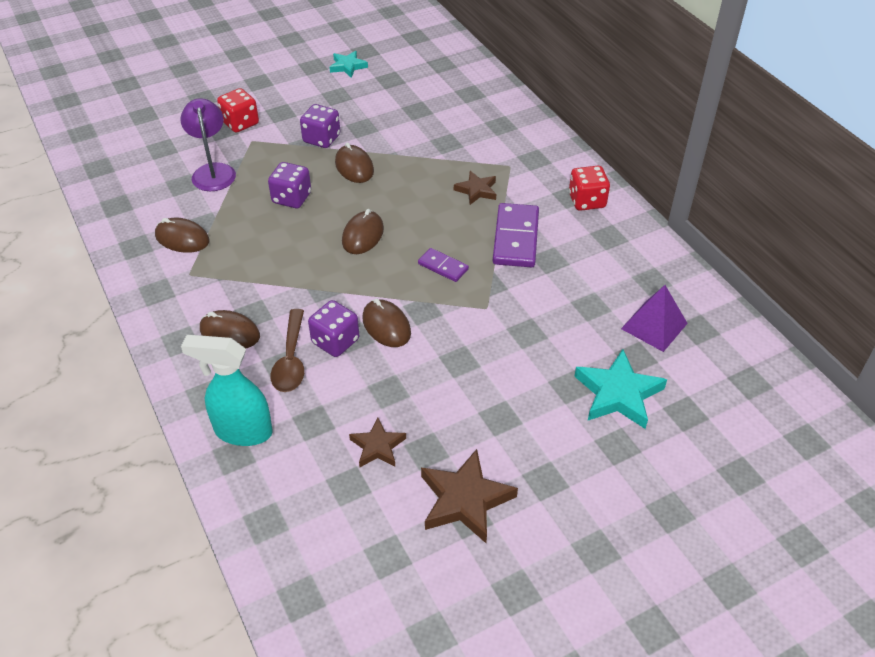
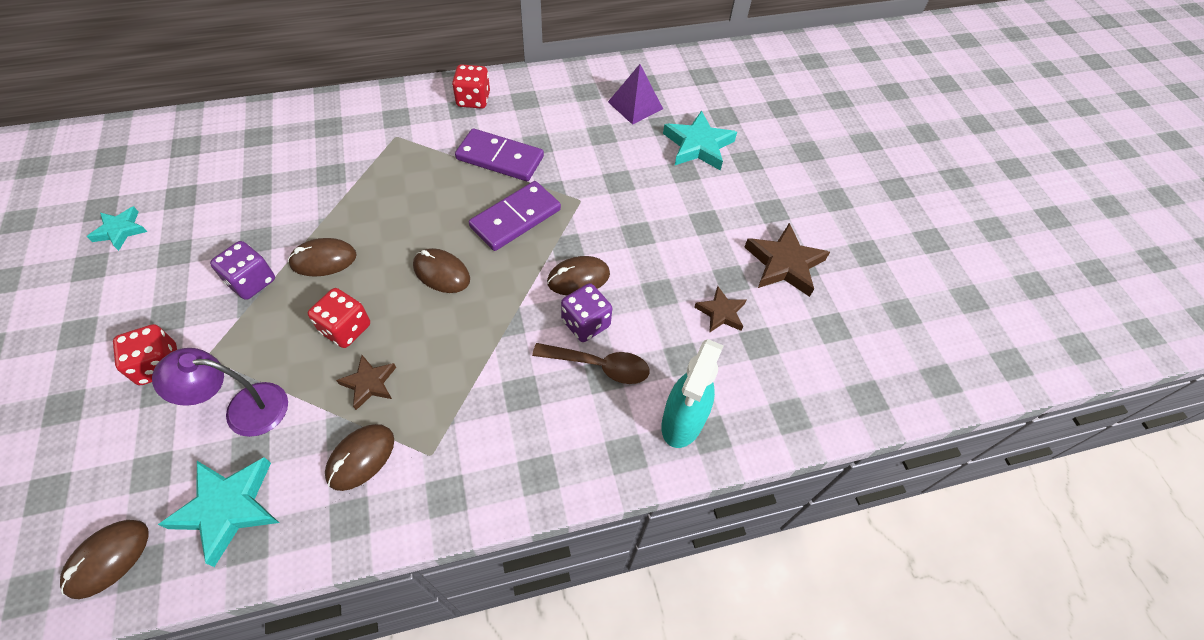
camera: 80 degrees left, 10 degrees up
brown mouse [200,310,260,349] -> brown mouse moved to [60,520,149,599]
purple dice [268,162,311,208] -> red dice [308,288,370,348]
purple domino [418,248,469,282] -> purple domino [469,181,561,251], size x1.82
brown star [454,171,496,205] -> brown star moved to [336,355,396,410]
none -> turquoise star [158,457,279,567]

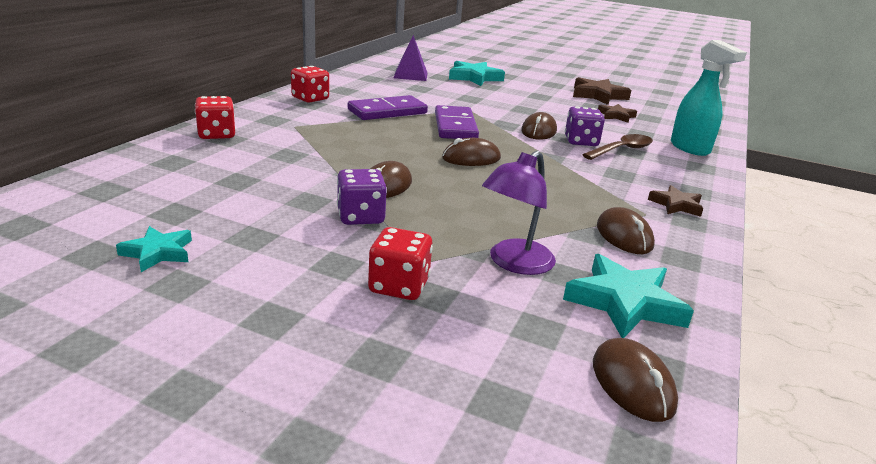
camera: 50 degrees left, 30 degrees down
red dice [308,288,370,348] -> red dice moved to [195,96,236,139]
brown star [336,355,396,410] -> brown star moved to [648,185,703,217]

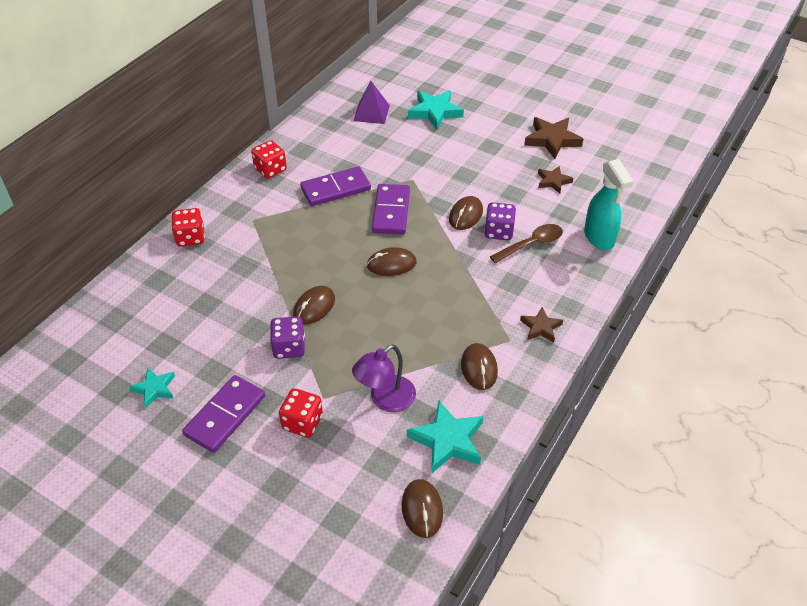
camera: 10 degrees right, 20 degrees up
none -> purple domino [182,375,265,453]

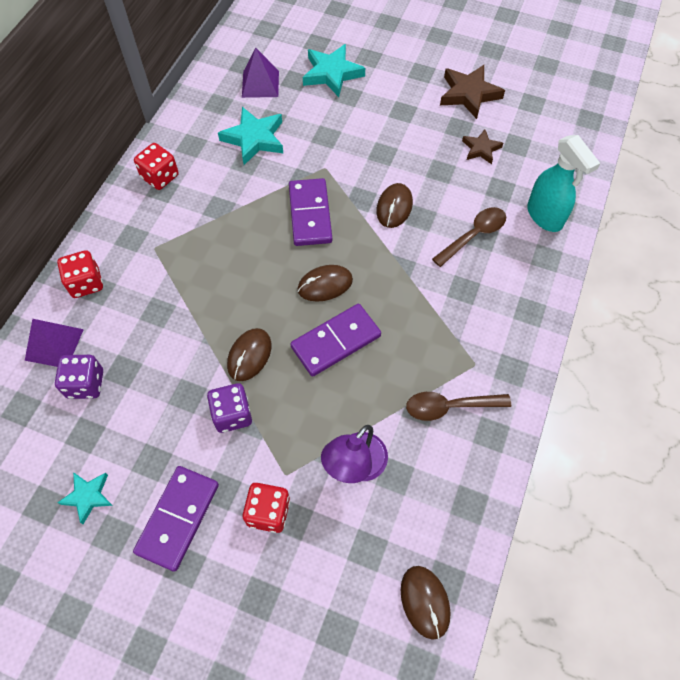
camera: 10 degrees left, 15 degrees up
purple domino [300,166,371,206] -> purple domino moved to [290,304,381,377]
turquoise star [407,401,483,473] -> turquoise star moved to [218,107,283,165]
brown mouse [461,343,498,390] -> brown spoon [406,392,511,421]
purple dice [484,202,516,240] -> purple dice moved to [55,355,103,399]
brown star [520,307,563,343] -> none
none -> purple pyramid [25,319,84,367]

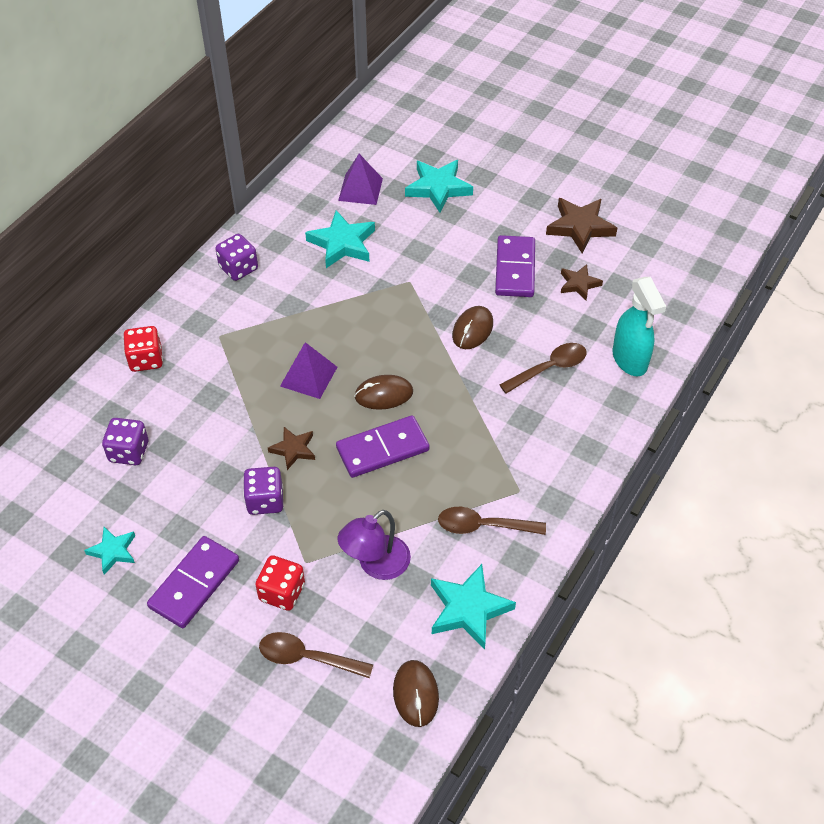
camera: 10 degrees right, 10 degrees down
purple pyramid [25,319,84,367] -> purple pyramid moved to [280,342,337,399]
red dice [134,143,179,190] -> purple dice [215,234,258,281]
brown mouse [227,328,271,381] -> brown star [268,427,315,470]
purple domino [289,178,332,246] -> purple domino moved to [495,235,535,297]
none -> brown spoon [259,632,373,678]
none -> turquoise star [431,564,516,650]

